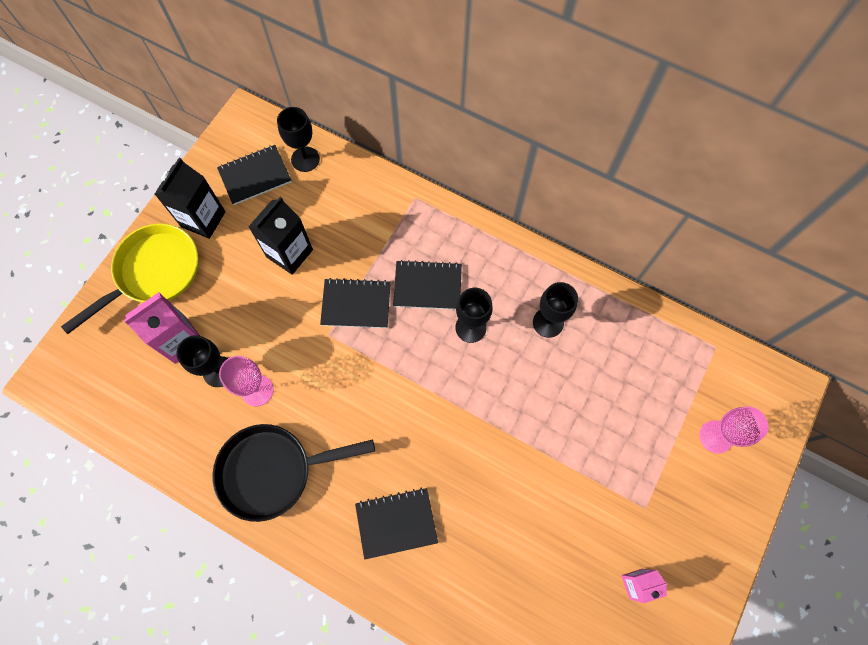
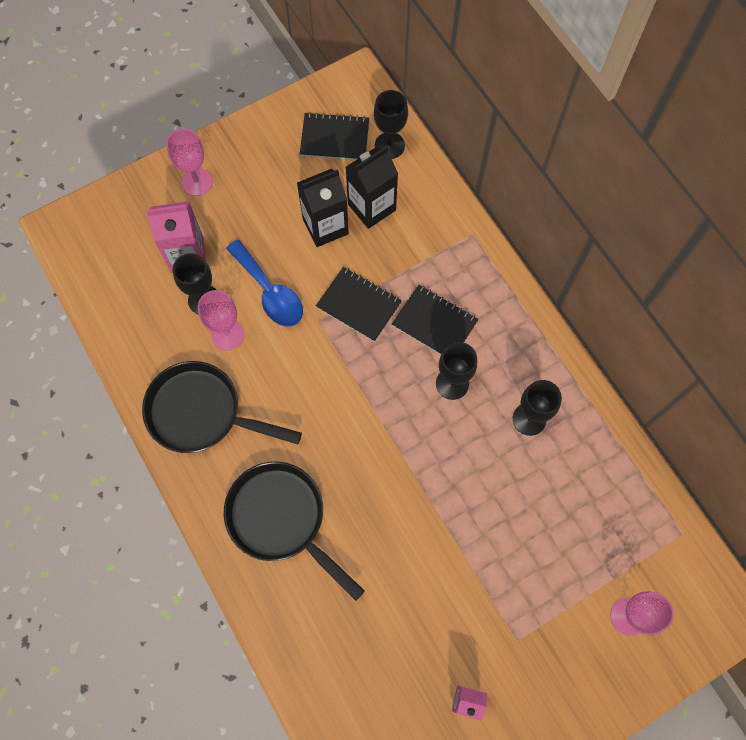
camera: 30 degrees right, 0 degrees up
yellow pan [61,224,199,334] -> pink goblet [166,129,213,196]
black carton [155,158,226,239] -> black carton moved to [346,146,398,229]
black notebook [355,488,438,560] -> black pan [224,462,365,601]
none -> blue spoon [226,240,303,326]

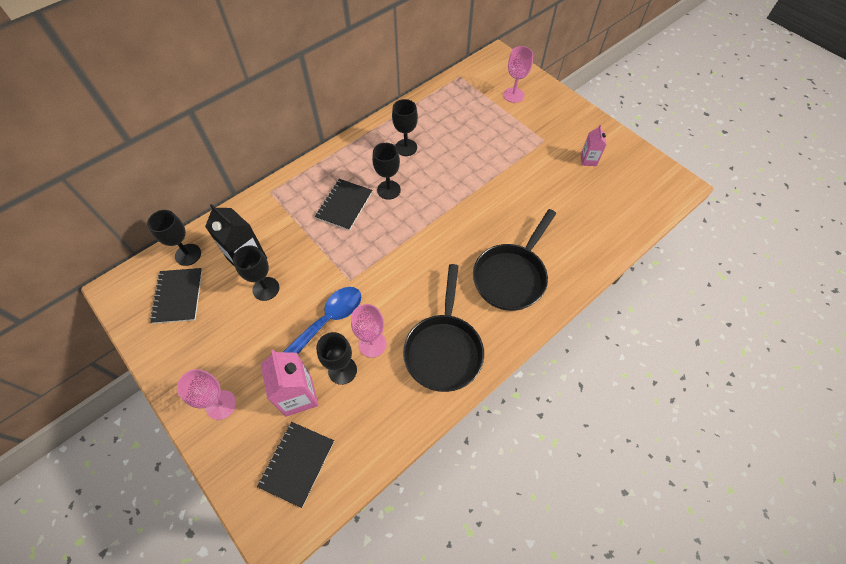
camera: 100 degrees left, 10 degrees down
black carton [297,169,349,247] -> black goblet [233,245,279,301]
black notebook [316,267,402,342] -> black notebook moved to [257,422,334,508]

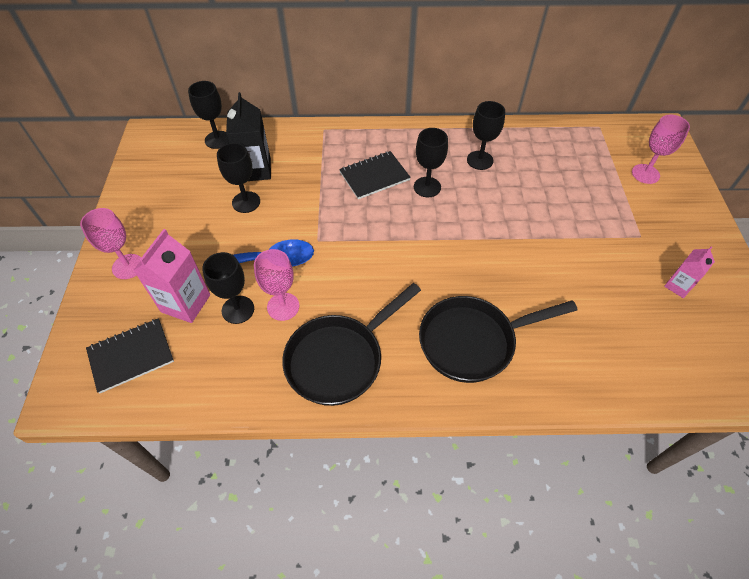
camera: 40 degrees right, 5 degrees down
black notebook [150,268,202,324] -> none

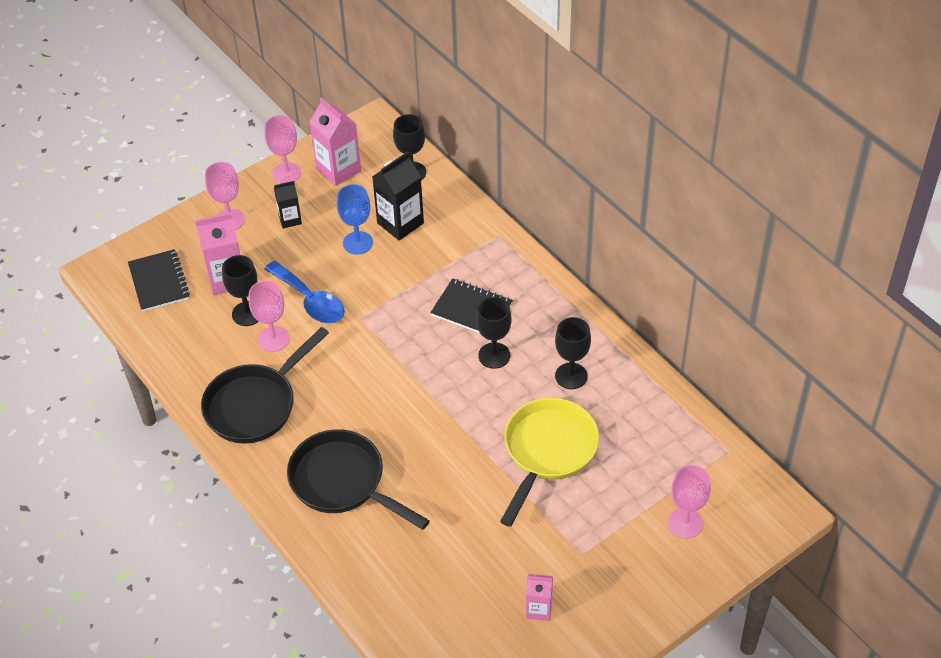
camera: 55 degrees right, 5 degrees down
black notebook [86,318,174,393] -> black notebook turned 45 degrees clockwise [128,249,190,312]
black goblet [217,143,260,213] -> blue goblet [337,184,373,255]
black pan [282,283,421,406] -> black pan turned 60 degrees counterclockwise [201,327,329,444]
none -> pink goblet [264,115,301,184]
none -> black carton [274,181,302,228]
none -> pink carton [309,98,361,186]
none -> yellow pan [500,398,599,527]

